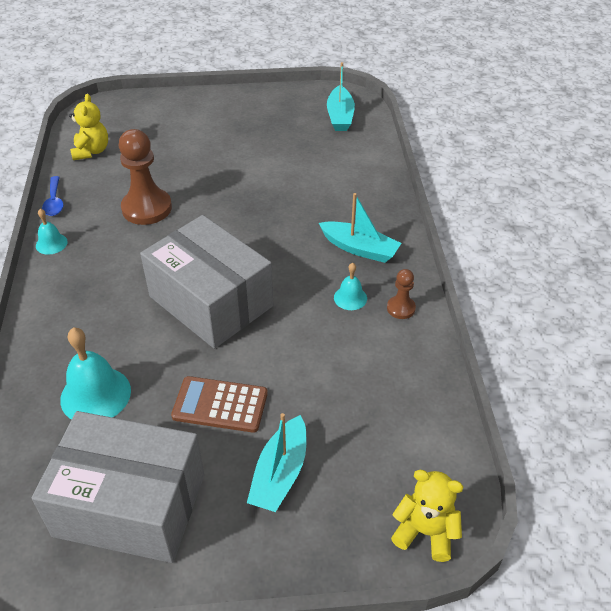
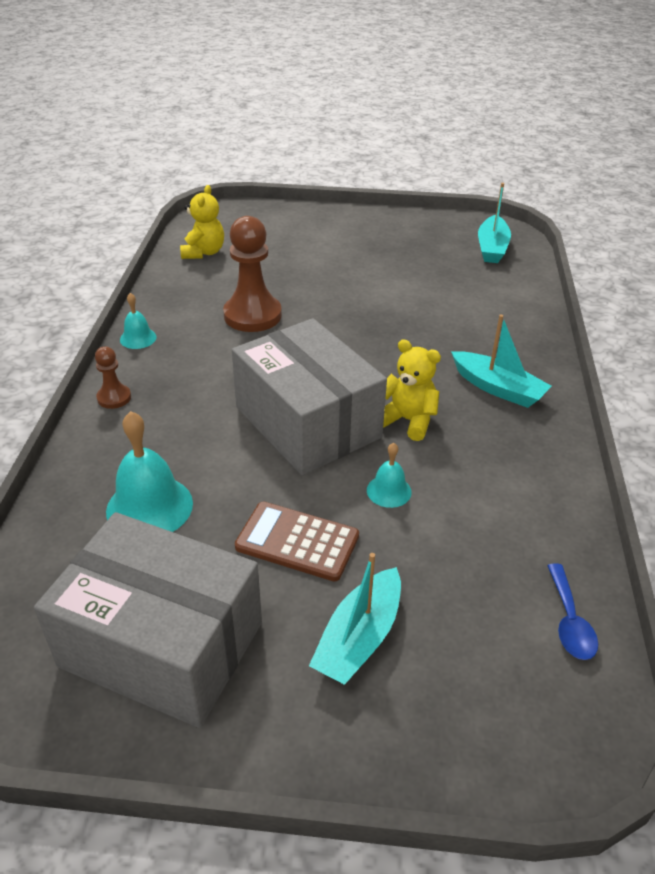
camera: 10 degrees right, 5 degrees down
blue spoon [42,176,64,216] -> blue spoon moved to [547,564,598,660]
turquoise bell [334,263,367,310] -> turquoise bell moved to [367,443,412,508]
brown pawn [387,269,416,319] -> brown pawn moved to [95,346,131,409]
yellow teddy bear [391,470,464,562] -> yellow teddy bear moved to [383,339,441,441]

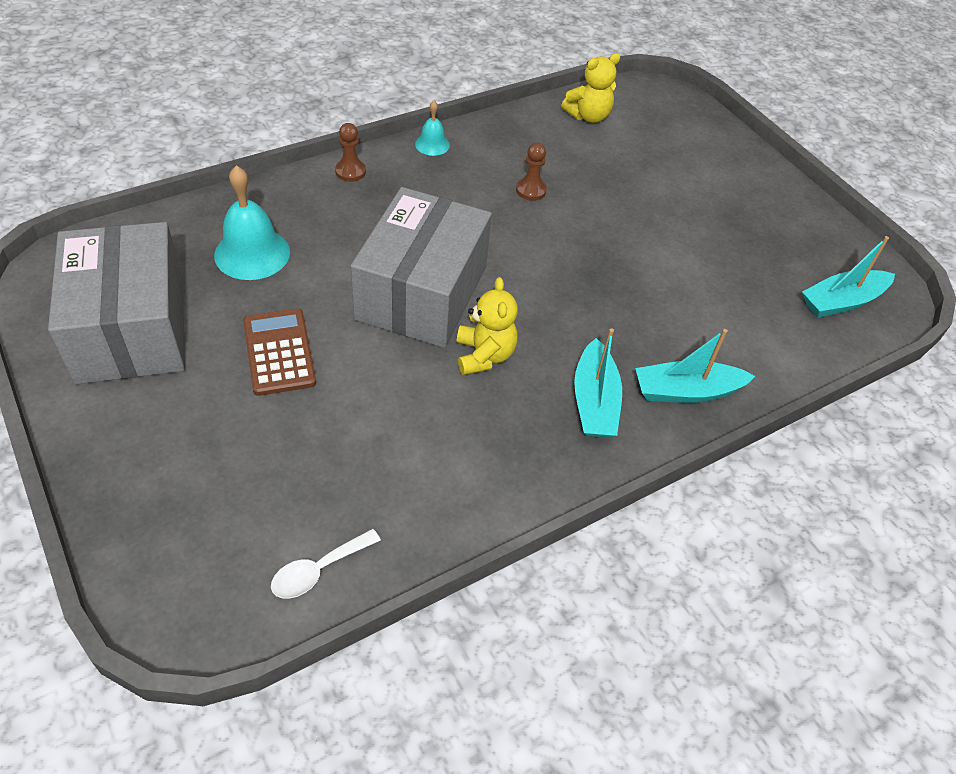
camera: 50 degrees right, 10 degrees up
brown pawn [223,216,282,332] -> brown pawn [516,143,547,201], size x0.50
turquoise boat [309,553,401,685] -> turquoise boat moved to [635,329,755,403]
turquoise bell [367,443,412,508] -> none
blue spoon [547,564,598,660] -> white spoon [271,529,381,599]

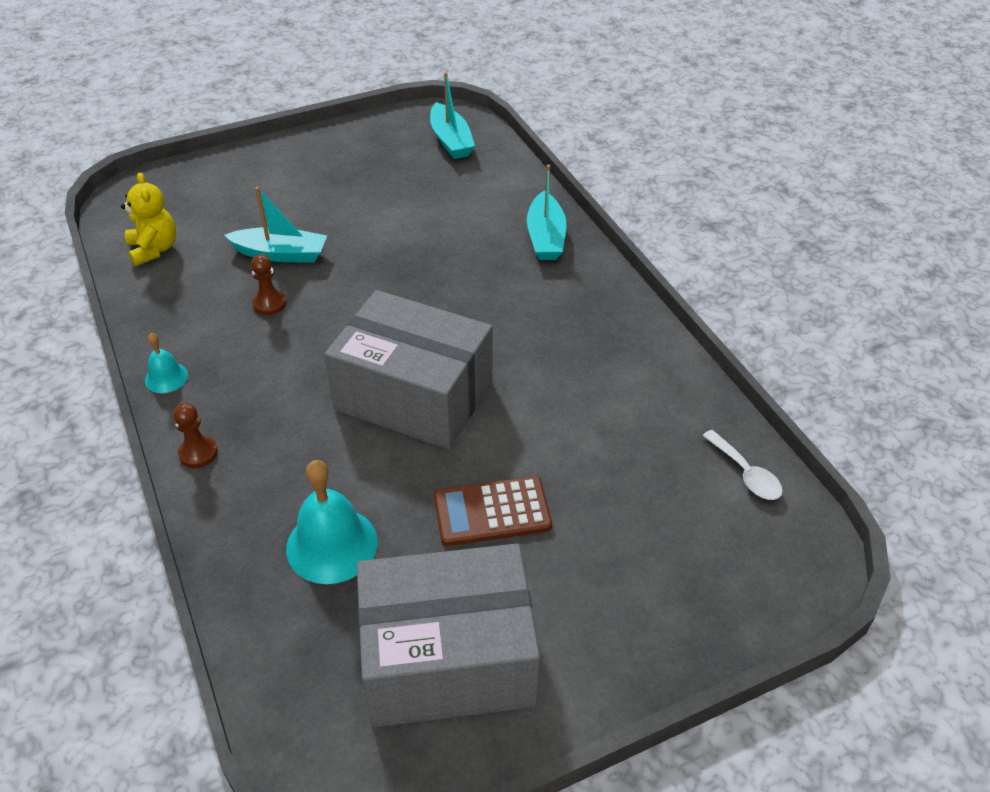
camera: 80 degrees left, 5 degrees down
yellow teddy bear [457,277,518,376] -> none
turquoise boat [574,328,622,438] -> turquoise boat moved to [224,187,327,263]

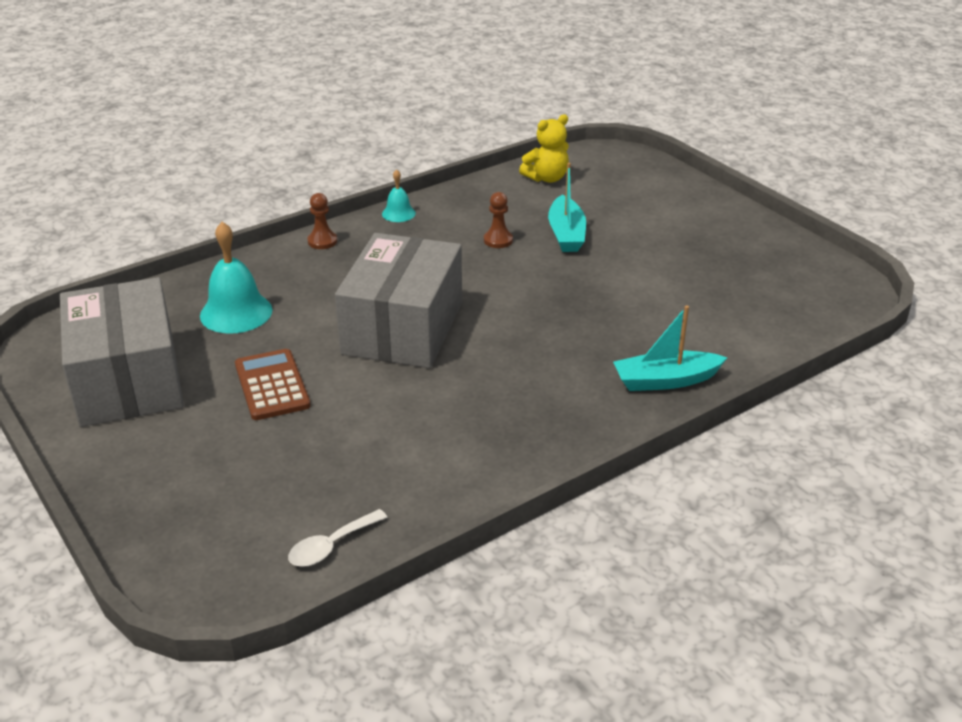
camera: 80 degrees right, 10 degrees down
turquoise boat [430,72,475,159] -> none

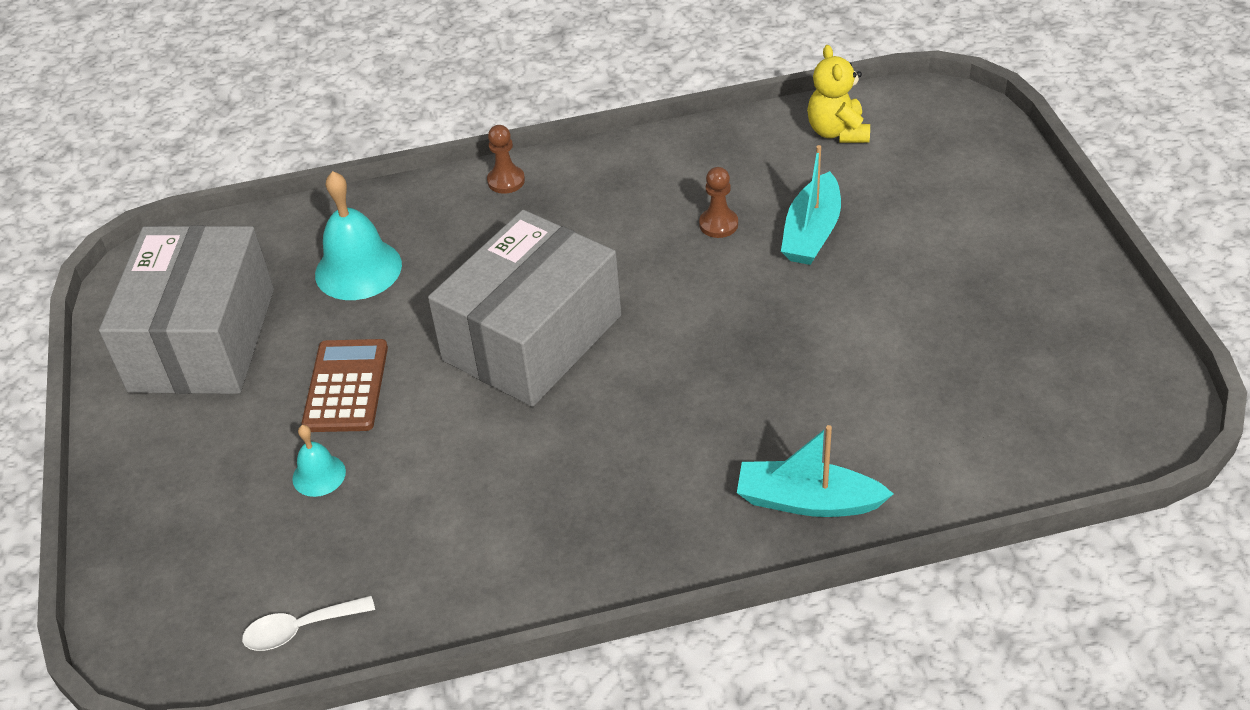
camera: 25 degrees right, 10 degrees up
turquoise bell [382,169,416,222] -> turquoise bell moved to [292,425,346,497]
yellow teddy bear [519,114,569,183] -> yellow teddy bear turned 90 degrees clockwise [807,45,870,143]

